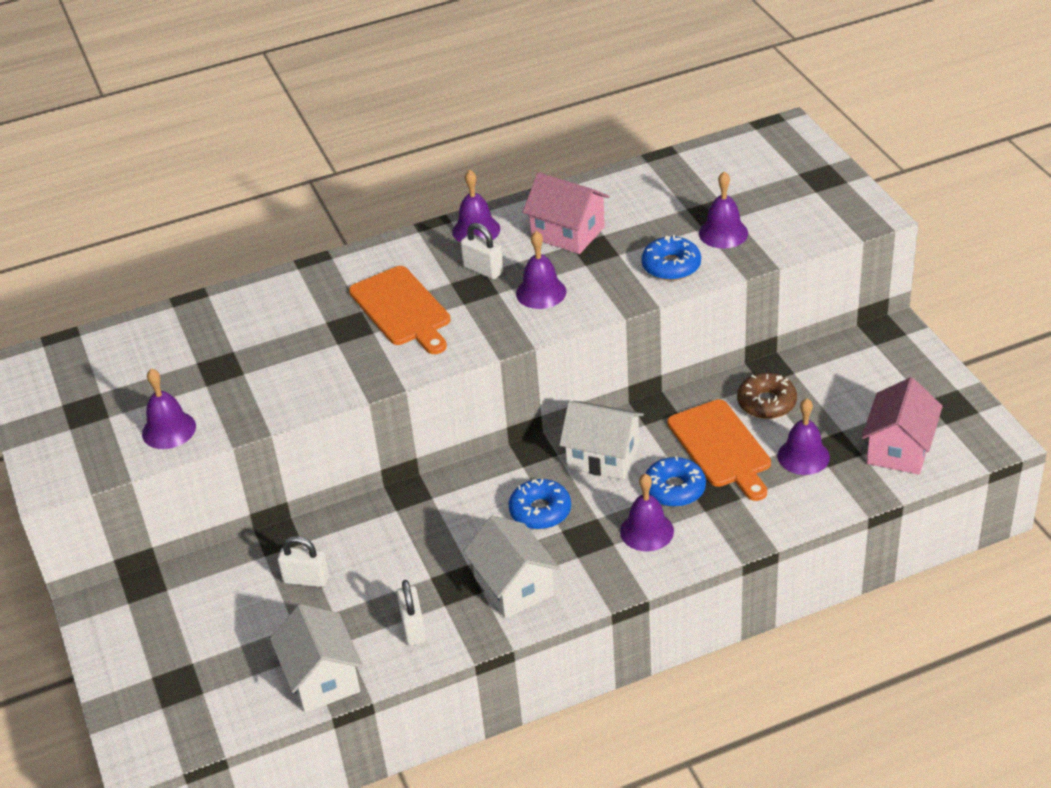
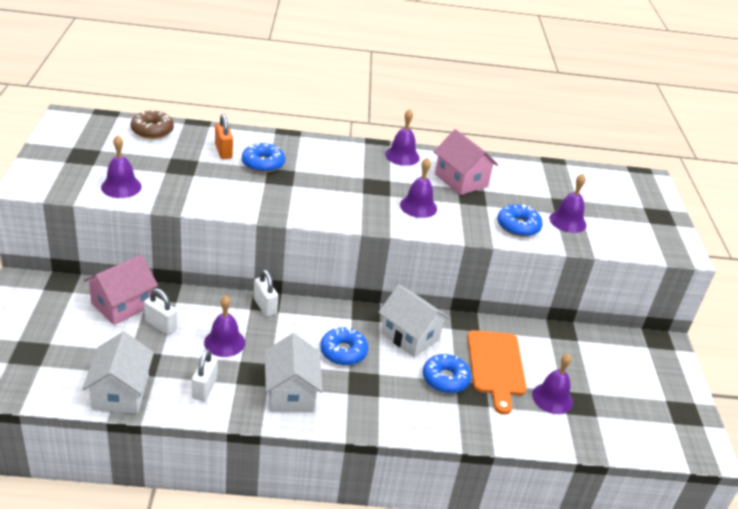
camera: 15 degrees right, 5 degrees down
orange cutting board [349,266,451,354] -> none
white padlock [461,223,504,279] -> white padlock moved to [254,270,278,317]
purple bell [620,474,674,551] -> purple bell moved to [204,295,245,357]
brown donut [737,373,797,419] -> brown donut moved to [130,109,174,139]
pink house [862,377,943,475] -> pink house moved to [84,255,158,325]
none -> orange padlock [215,114,233,159]
none -> blue donut [242,143,285,173]

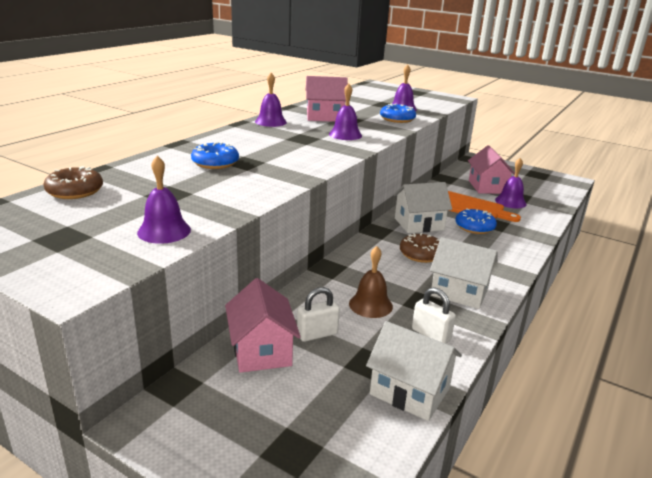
camera: 55 degrees left, 10 degrees down
purple bell [204,295,245,357] -> brown bell [349,246,393,318]
orange padlock [215,114,233,159] -> none
white padlock [254,270,278,317] -> none
blue donut [320,327,368,365] -> brown donut [400,233,440,263]
none -> pink house [468,145,515,194]

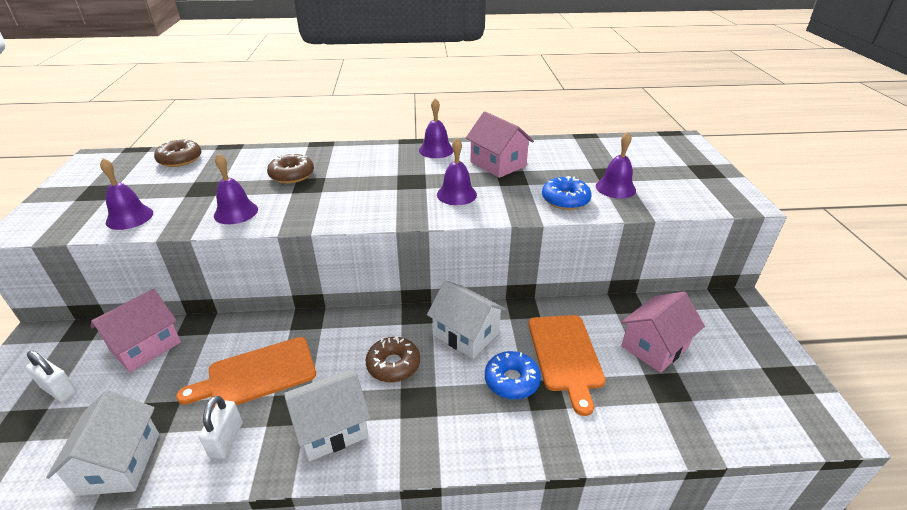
camera: 55 degrees right, 10 degrees up
blue donut [191,142,239,169] -> brown donut [267,154,314,183]
white padlock [297,287,340,342] -> white padlock moved to [26,351,77,402]
brown bell [349,246,393,318] -> orange cutting board [176,337,316,408]
white house [430,237,498,309] -> white house turned 75 degrees clockwise [284,370,371,461]
purple bell [495,158,526,208] -> purple bell moved to [214,153,258,224]

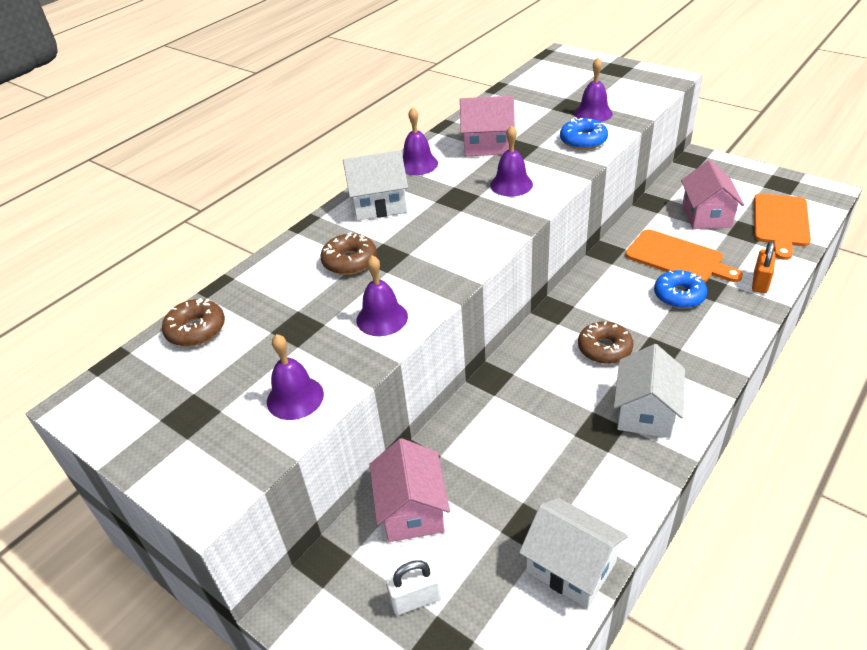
camera: 45 degrees left, 5 degrees up
orange cutting board [176,337,316,408] -> orange cutting board moved to [754,193,811,260]
white padlock [199,396,243,459] -> none
white house [427,281,506,359] -> white house moved to [343,150,408,221]
none -> orange padlock [752,241,775,293]

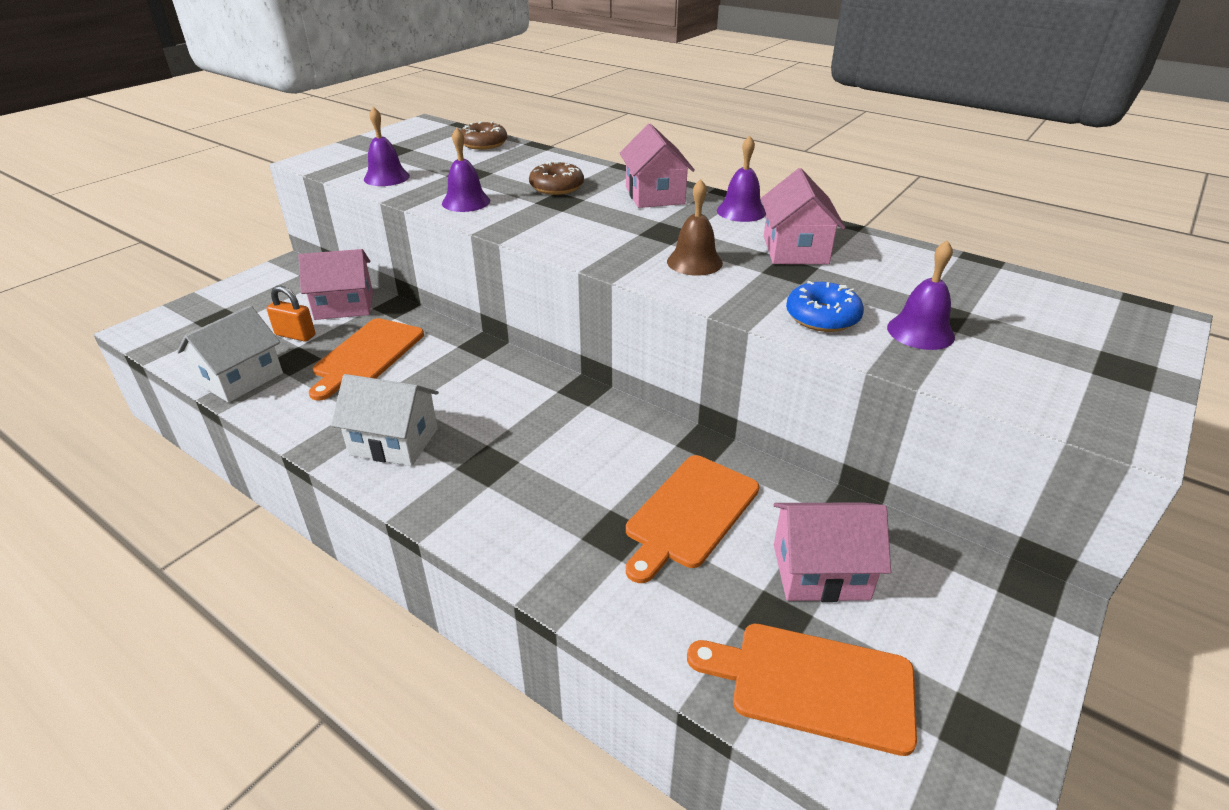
camera: 85 degrees right, 5 degrees down
white house [343,150,408,221] -> pink house [620,124,695,208]
white padlock [386,560,442,615] -> none
purple bell [490,125,533,197] -> brown bell [667,179,723,276]
brown donut [578,321,634,364] -> none
blue donut [654,270,707,308] -> none
orange padlock [752,241,775,293] -> orange padlock moved to [267,286,315,342]
none -> orange cutting board [309,318,424,401]

